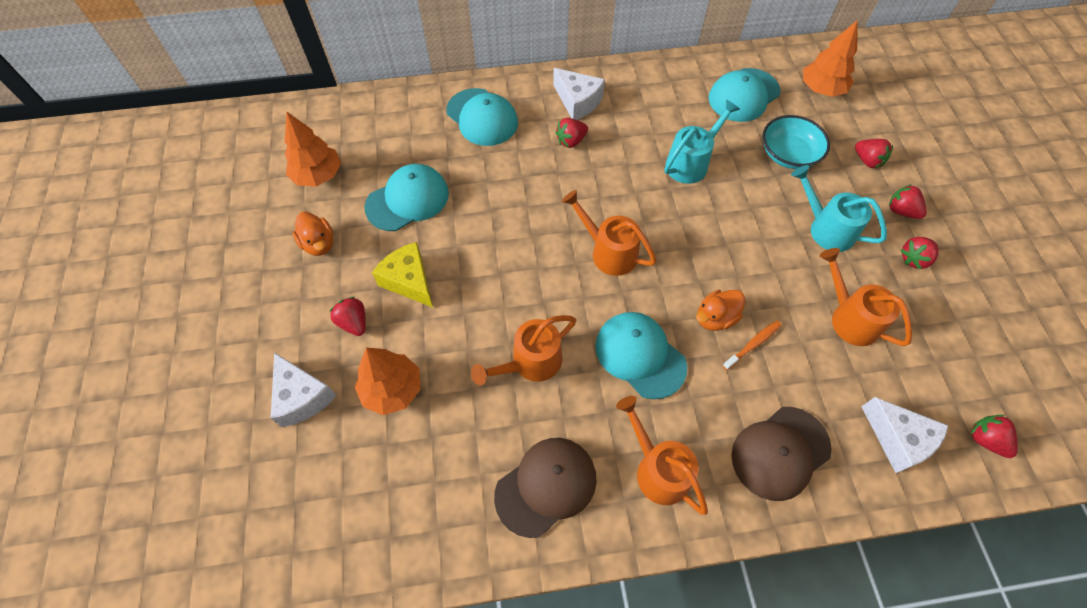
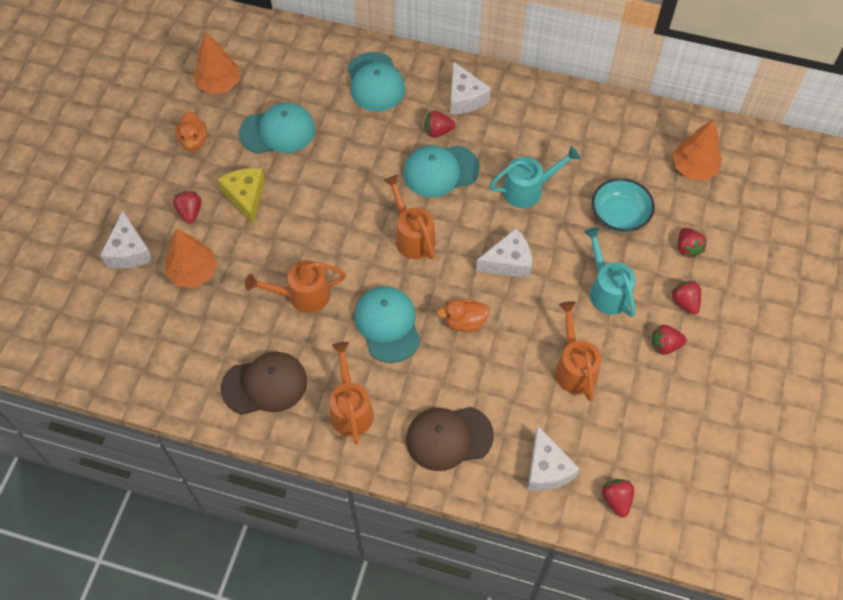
camera: 25 degrees right, 0 degrees up
turquoise cap [708,68,781,122] -> turquoise cap moved to [403,145,480,198]
orange toothbrush [723,321,781,370] -> none
none -> white cheese [476,228,532,278]

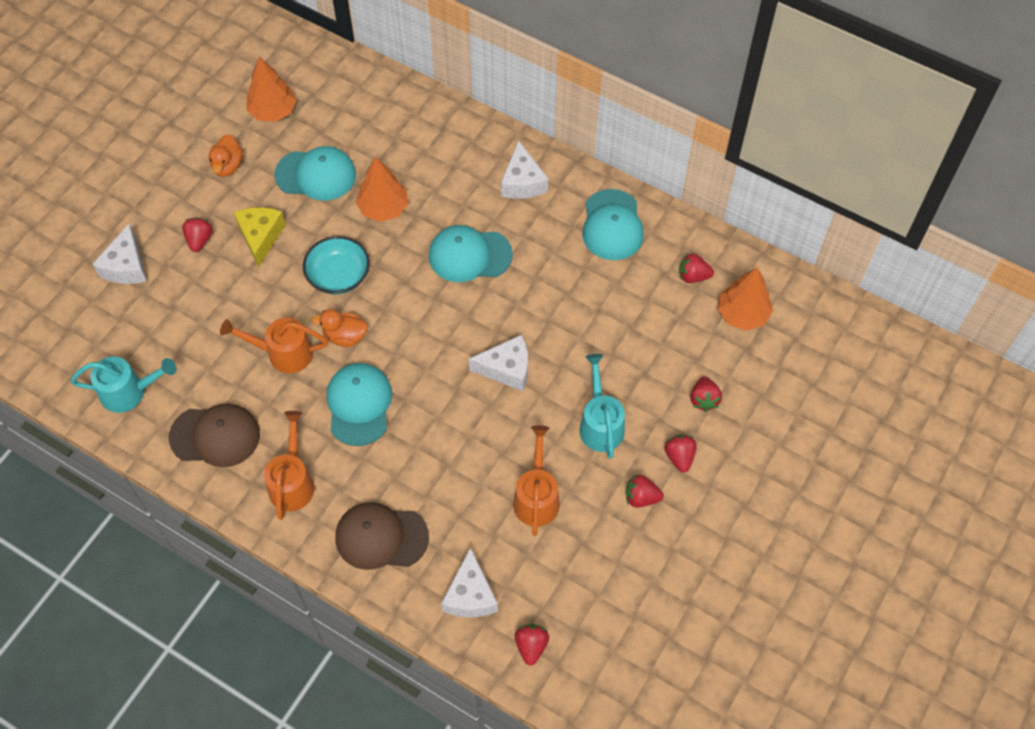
camera: 15 degrees right, 0 degrees up
orange tree [165,229,217,288] -> orange tree moved to [356,157,408,222]
turquoise cap [347,52,405,111] -> turquoise cap moved to [582,189,644,260]
orange watering can [383,175,436,259] -> none
red strawberry [424,110,455,138] -> red strawberry moved to [679,253,714,283]
orange duck [437,299,490,332] -> orange duck moved to [312,309,368,347]
turquoise watering can [489,146,580,208] -> turquoise watering can moved to [71,357,177,413]
turquoise bowl [592,178,655,233] -> turquoise bowl moved to [303,236,370,295]

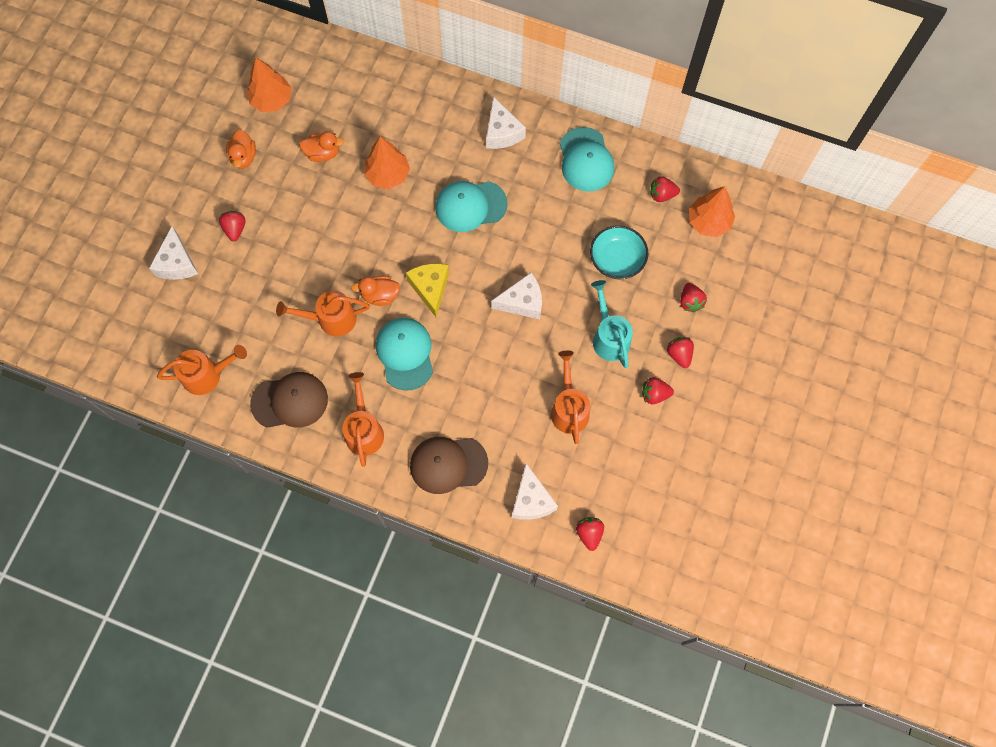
camera: 10 degrees left, 10 degrees up
turquoise watering can [71,357,177,413] -> orange watering can [157,345,247,395]
yellow cheese [234,207,286,268] -> yellow cheese moved to [406,263,449,317]
turquoise cap [274,146,356,201] -> orange duck [299,131,344,162]
turquoise bowl [303,236,370,295] -> turquoise bowl moved to [590,225,648,279]

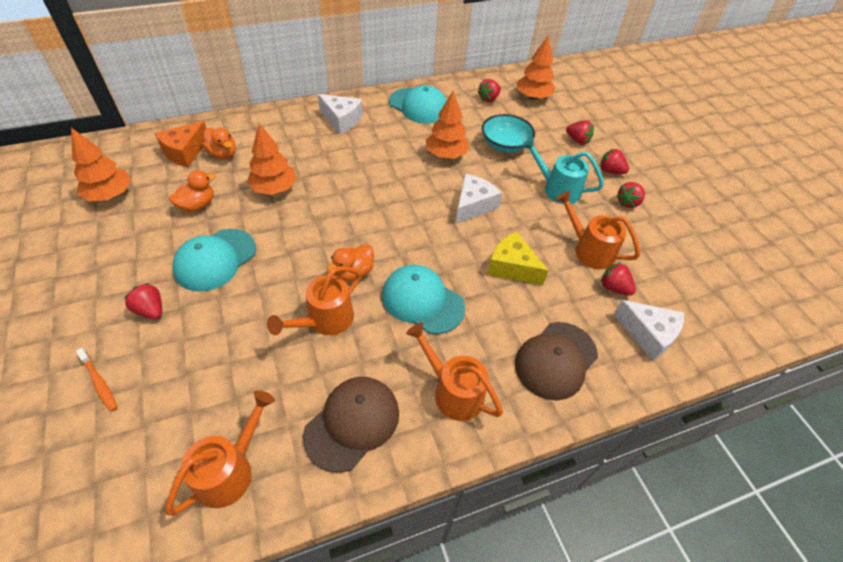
camera: 45 degrees left, 20 degrees down
white cheese [149,226,198,280] -> orange toothbrush [76,348,117,412]
orange duck [226,130,256,169] -> orange duck moved to [202,128,236,159]
yellow cheese [406,263,449,317] -> yellow cheese moved to [487,231,549,285]
turquoise cap [435,181,507,232] -> turquoise cap moved to [172,229,256,292]
red strawberry [576,517,604,551] -> red strawberry moved to [601,262,636,296]
none -> orange cheese [155,121,207,167]
none -> orange tree [426,91,470,159]

